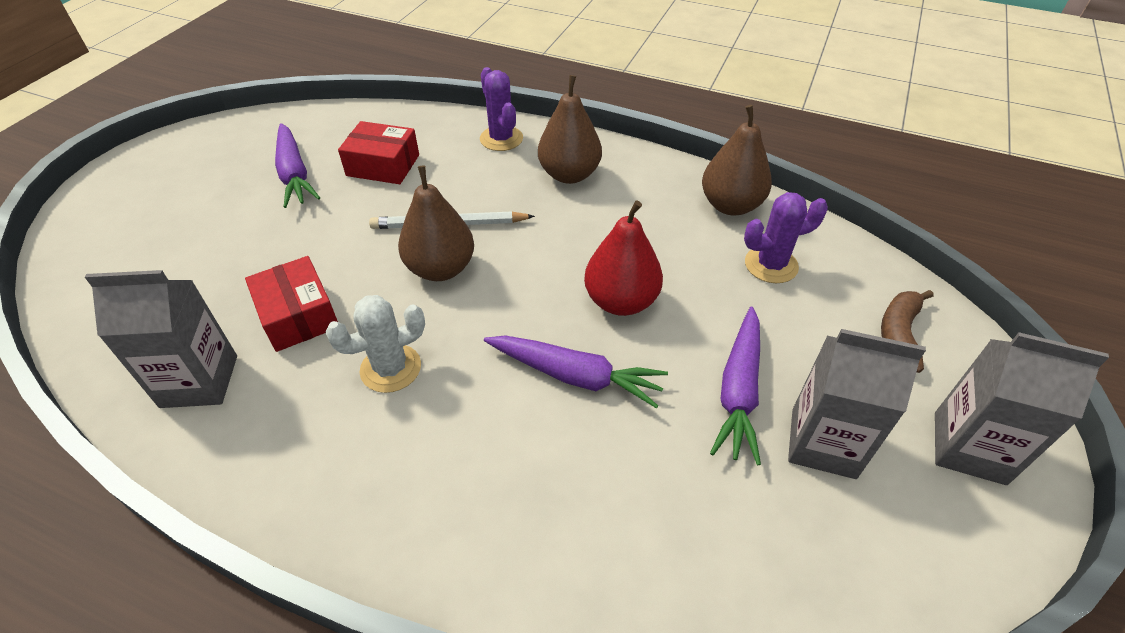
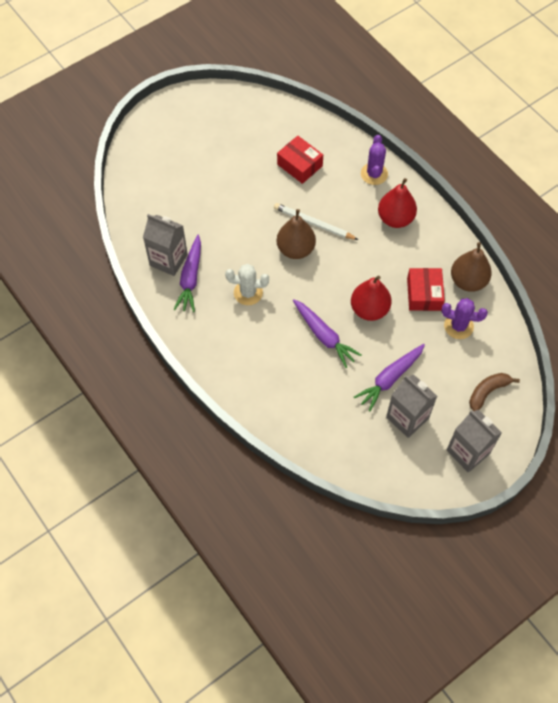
camera: 30 degrees right, 15 degrees up
red box [245,256,338,352] -> red box moved to [407,268,445,311]
purple carrot [275,123,320,208] -> purple carrot moved to [173,235,201,312]
brown pear [538,75,602,184] -> red pear [378,178,417,228]

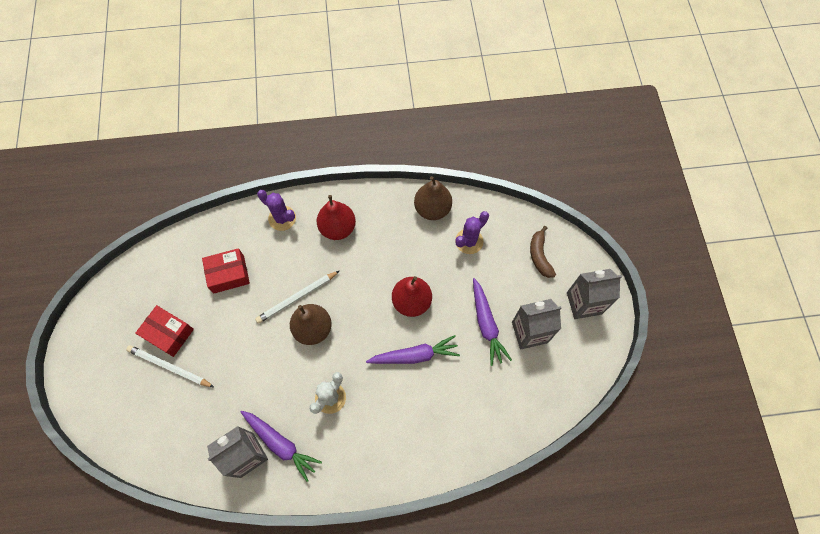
camera: 60 degrees left, 5 degrees up
red box [407,268,445,311] -> red box moved to [135,305,194,357]
none -> white pencil [126,345,214,387]

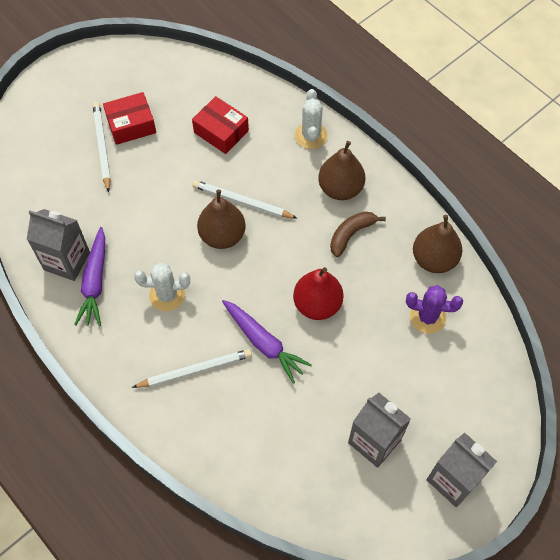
camera: 55 degrees right, 5 degrees down
red box [135,305,194,357] -> red box turned 75 degrees clockwise [103,92,156,145]
purple cactus [257,190,296,231] -> white cactus [295,89,328,149]
red pear [317,195,356,240] -> brown pear [318,141,365,200]
purple carrot [473,278,512,366] -> none
brown banana [530,226,556,278] -> brown banana moved to [330,211,386,257]
none -> white pencil [132,349,252,388]

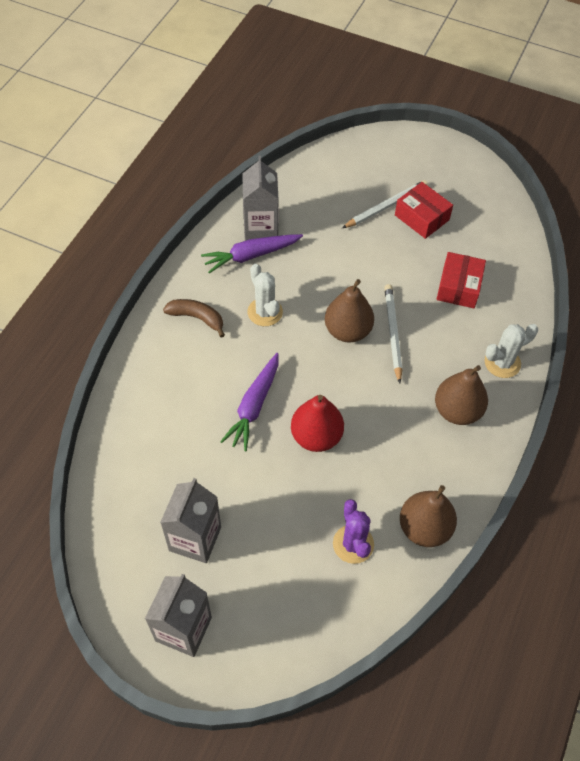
camera: 65 degrees right, 5 degrees down
white pencil [132,349,252,388] -> none
brown banana [330,211,386,257] -> brown banana moved to [163,299,225,338]

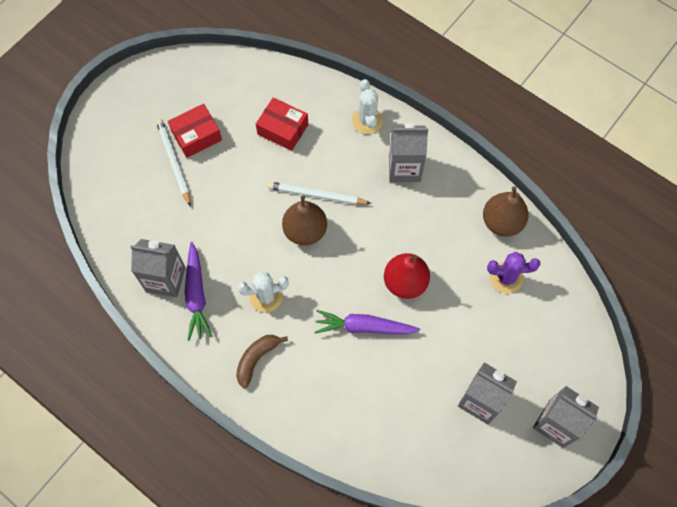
camera: 75 degrees left, 10 degrees up
purple carrot [220,353,279,451] -> purple carrot turned 150 degrees clockwise [315,310,420,334]
brown pear [435,365,488,425] -> grey carton [389,123,428,182]

